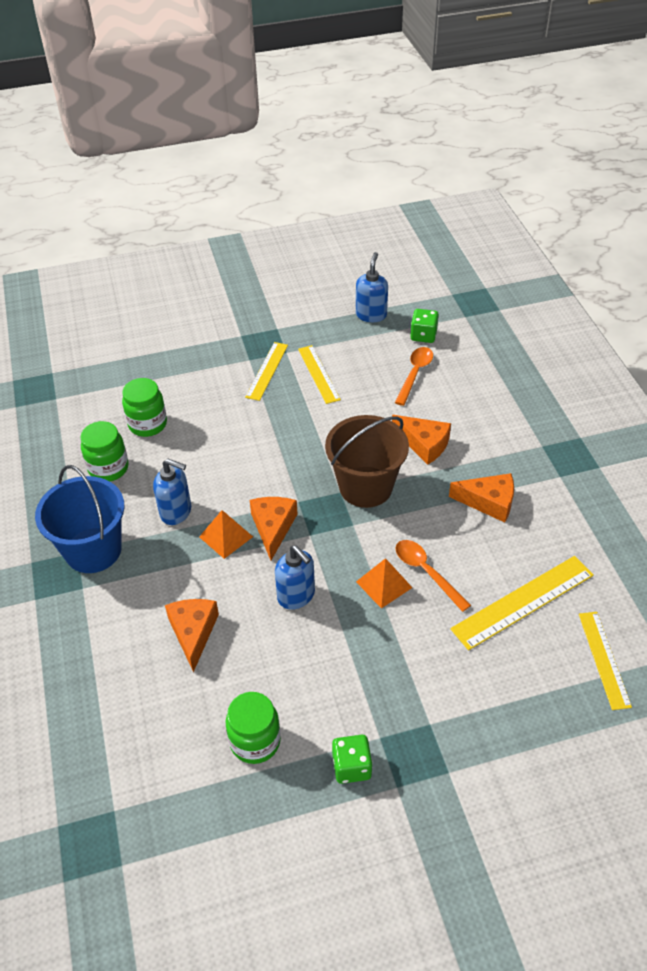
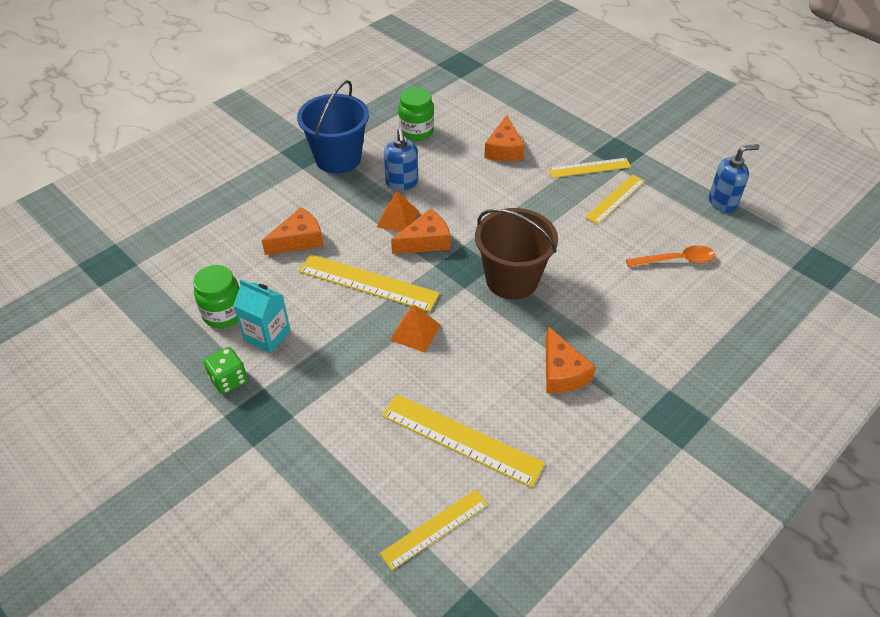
camera: 60 degrees right, 0 degrees up
green jar [122,378,167,437] -> none
blue soap dispenser [275,545,315,610] -> yellow ruler [299,254,440,312]
orange cheese [392,415,451,465] -> orange cheese moved to [484,115,525,162]
orange spoon [396,540,471,612] -> none
green dice [410,309,439,343] -> none
none -> turquoise carton [233,279,290,353]

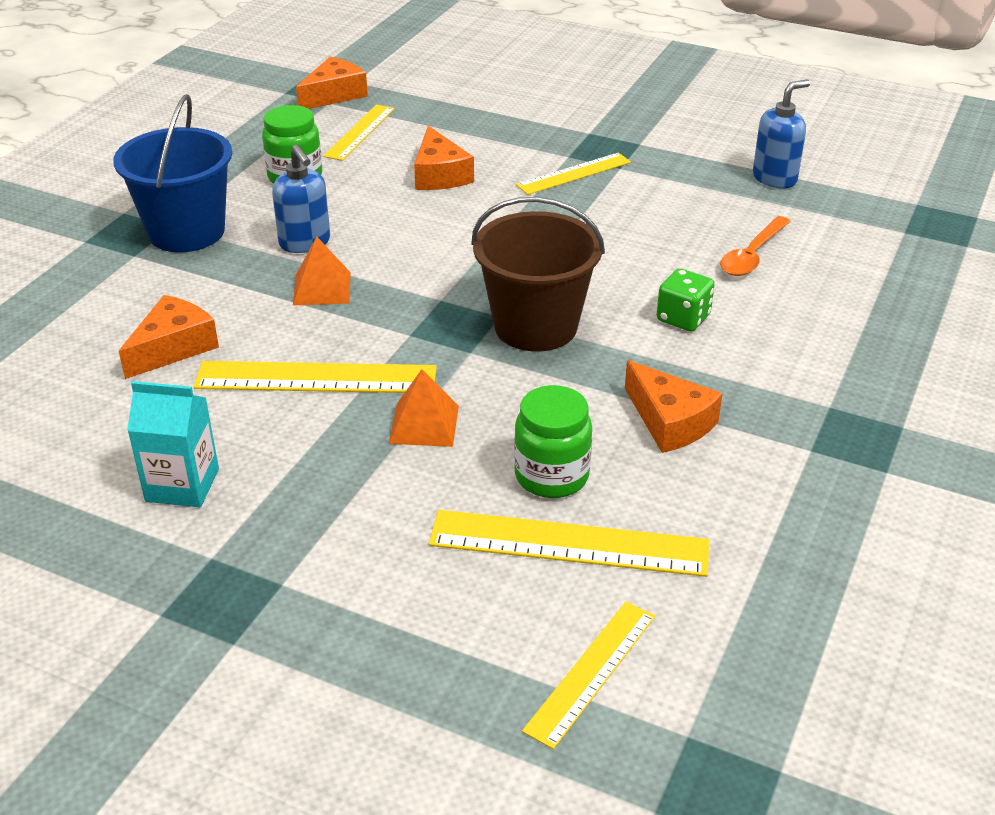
camera: 20 degrees left, 10 degrees down
green jar [193,265,239,328] -> green jar moved to [514,385,592,498]
green dice [204,347,248,394] -> green dice moved to [657,268,715,332]
orange cheese [391,209,451,254] -> orange cheese moved to [296,57,368,109]
yellow ruler [585,175,645,225] -> yellow ruler moved to [323,105,395,161]
orange spoon [626,245,715,267] -> orange spoon turned 150 degrees clockwise [720,216,791,276]

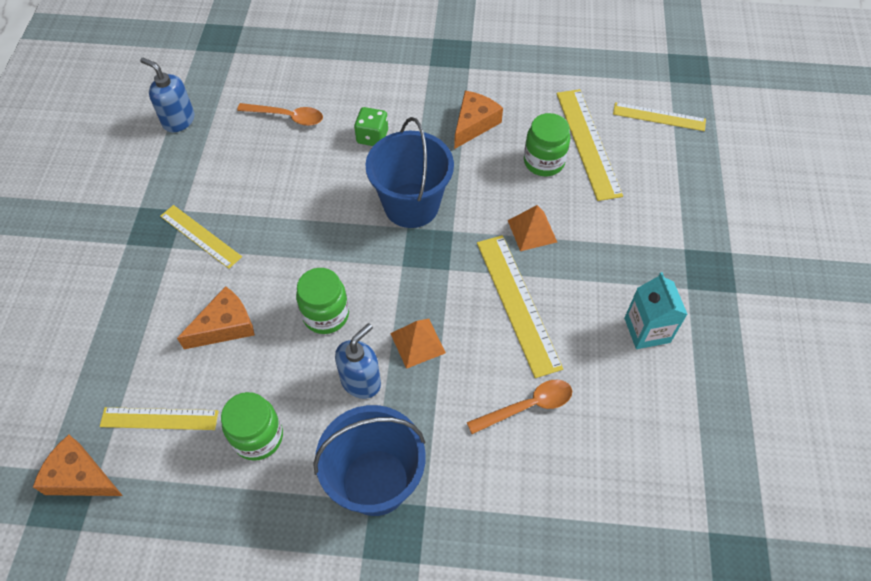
camera: 110 degrees left, 20 degrees up
orange cheese [119,295,219,379] -> orange spoon [467,380,572,434]
brown bucket [471,197,605,352] -> blue bucket [365,117,454,228]
none -> green jar [296,268,349,334]

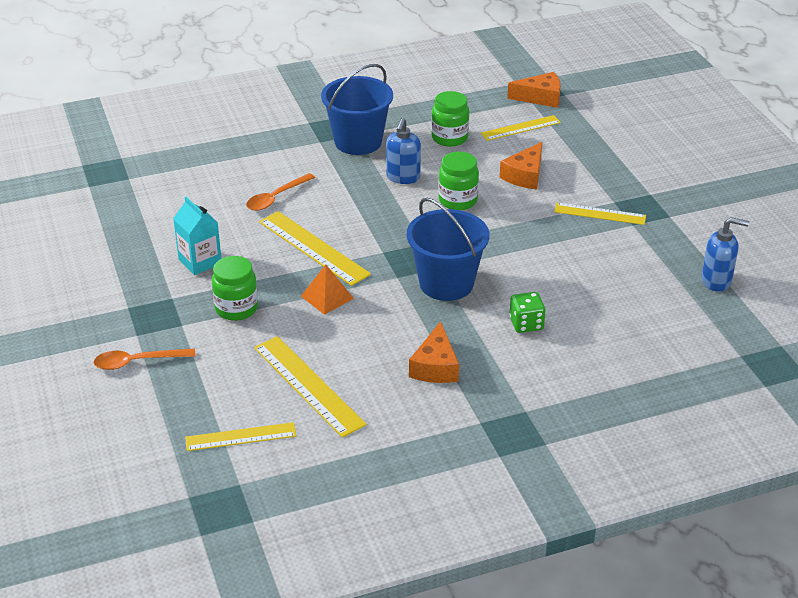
camera: 155 degrees right, 20 degrees down
orange spoon [237,103,323,126] -> orange spoon moved to [93,348,196,370]
orange pyramid [390,319,446,369] -> none
green jar [524,113,570,176] -> green jar moved to [212,256,258,321]

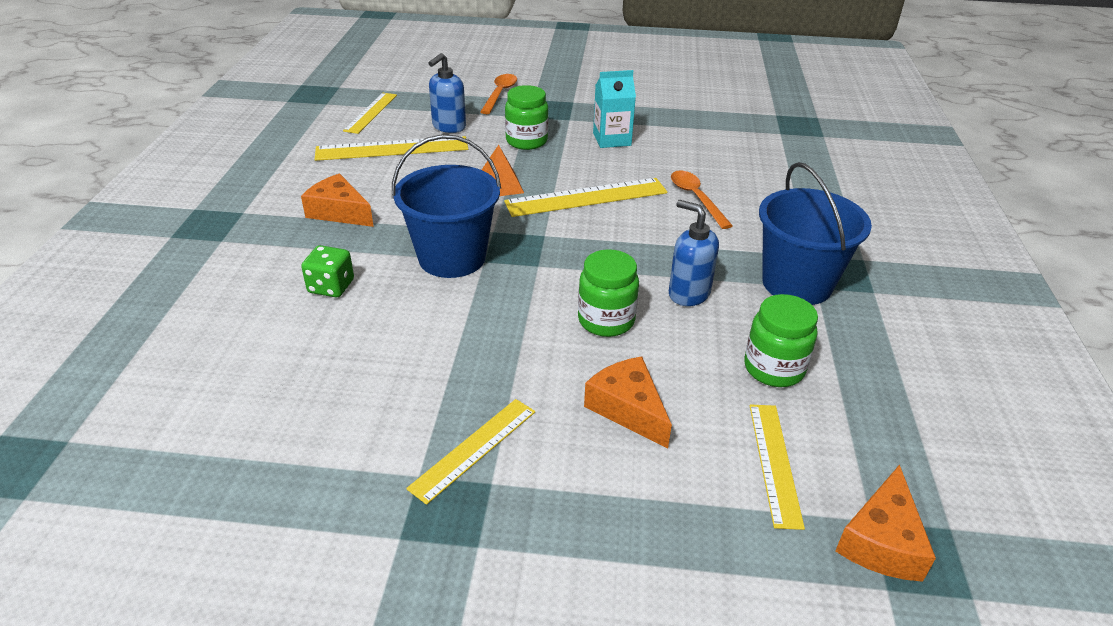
camera: 115 degrees right, 0 degrees up
blue soap dispenser [701,217,749,291] -> blue soap dispenser moved to [428,53,466,133]

